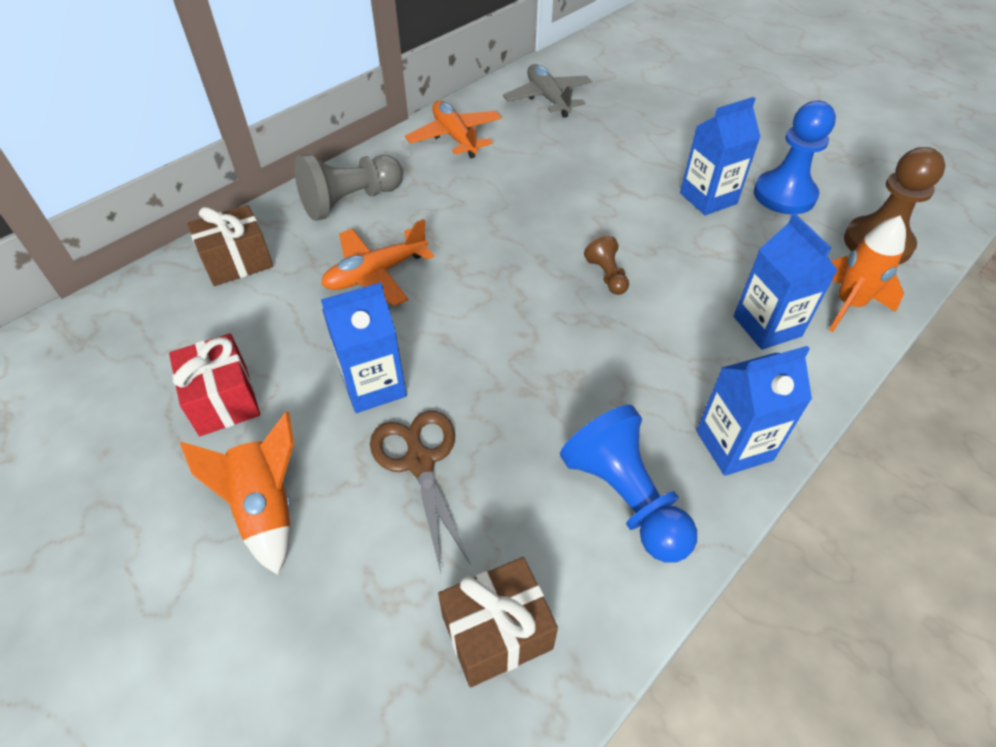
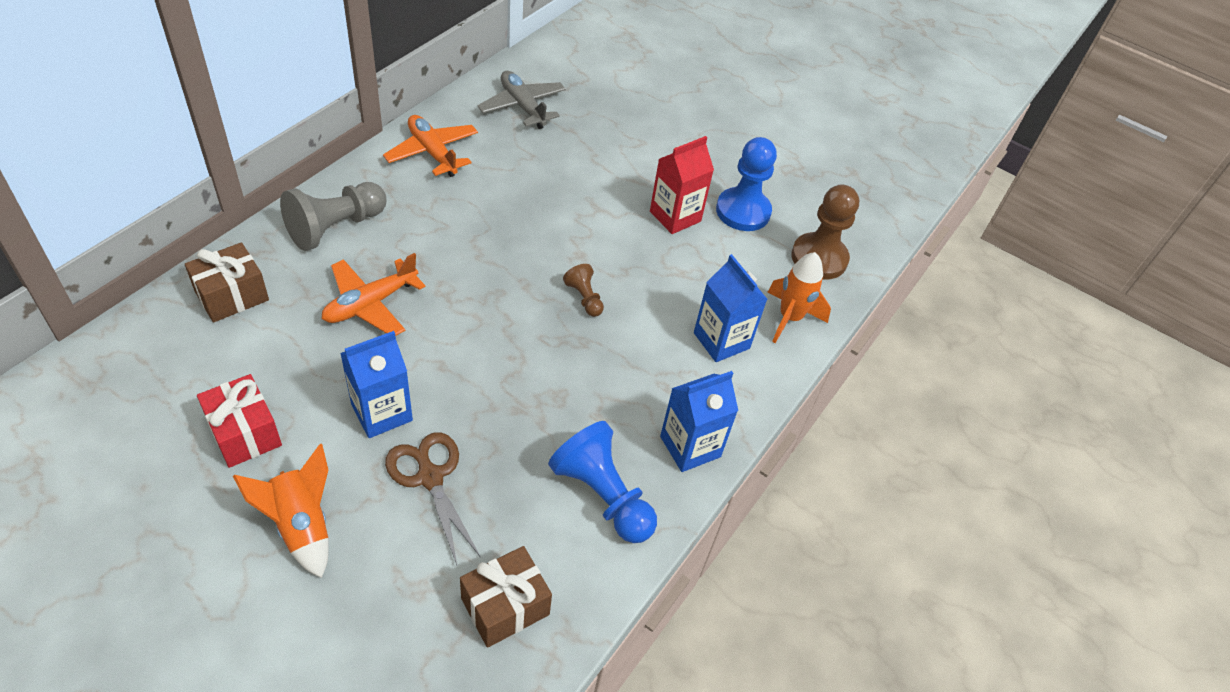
camera: 15 degrees left, 0 degrees up
blue carton [680,97,760,215] -> red carton [650,136,714,234]

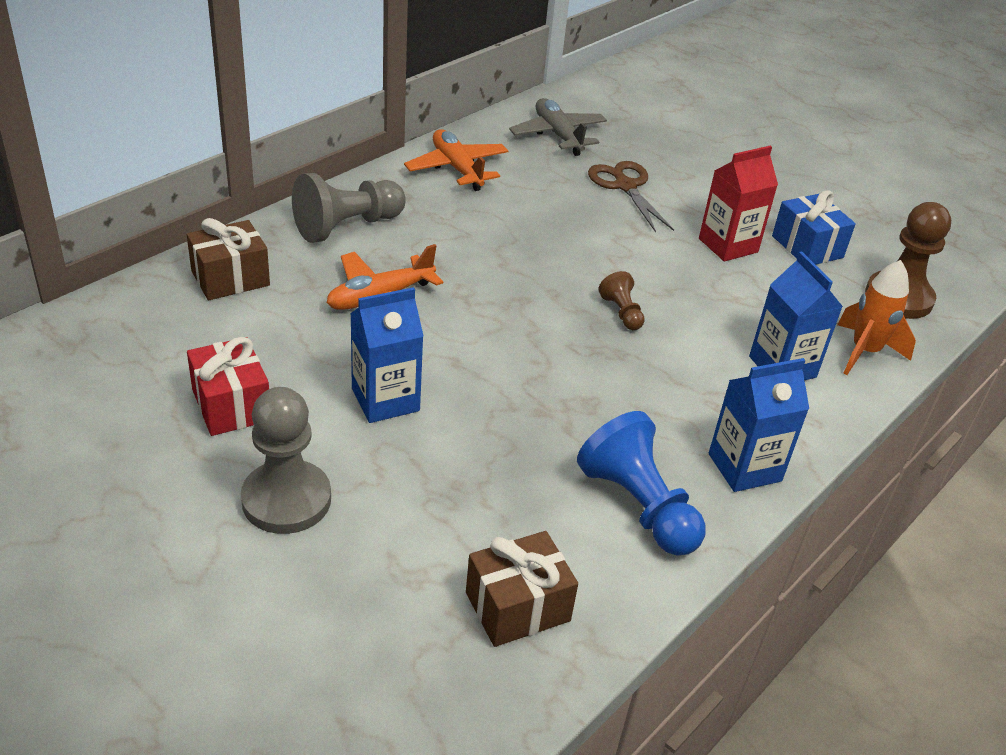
camera: 10 degrees right, 10 degrees down
orange rocket [233,444,329,578] -> grey pawn [241,387,331,534]
brown scissors [385,432,481,565] -> brown scissors moved to [588,161,674,232]
blue pawn [716,137,777,231] -> blue gift [772,190,856,265]

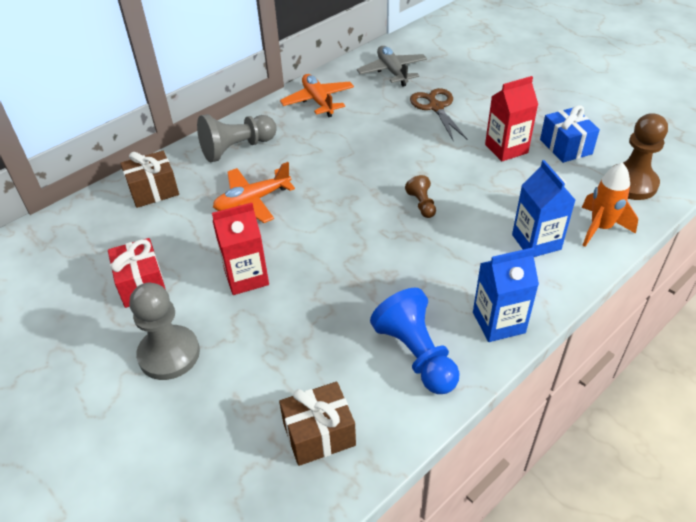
camera: 10 degrees right, 5 degrees up
blue carton [350,287,424,423] -> red carton [212,203,269,295]

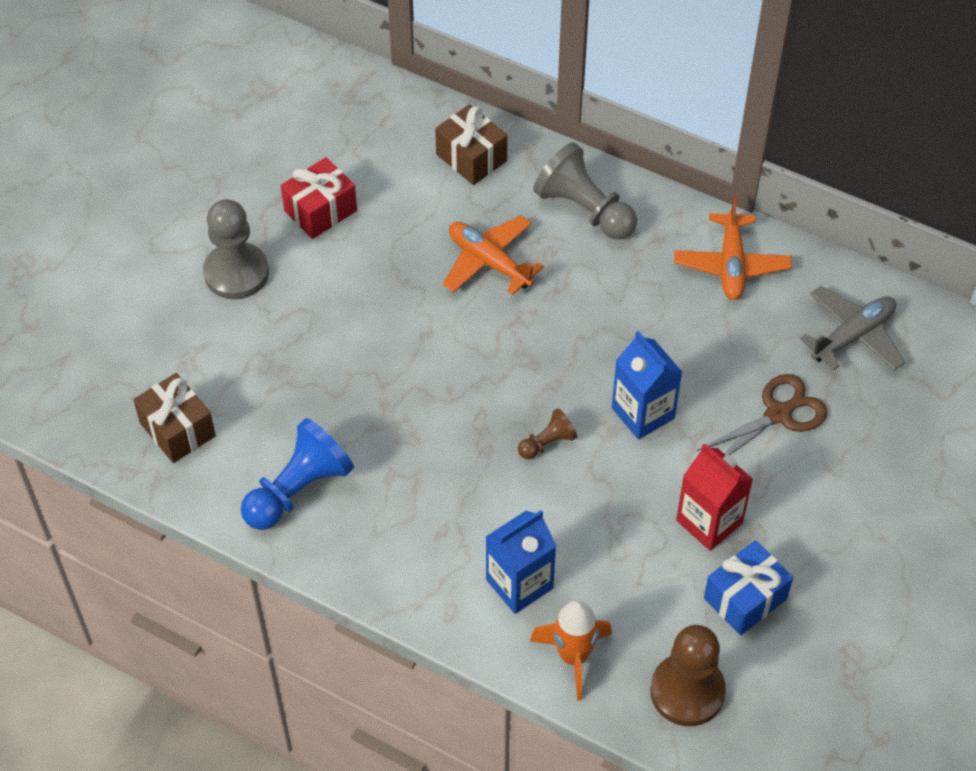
camera: 70 degrees right, 10 degrees up
red carton [212,203,269,295] -> none
orange plane [280,74,354,117] -> orange plane turned 135 degrees clockwise [674,195,792,300]
blue carton [473,247,539,342] -> blue carton moved to [612,331,682,439]

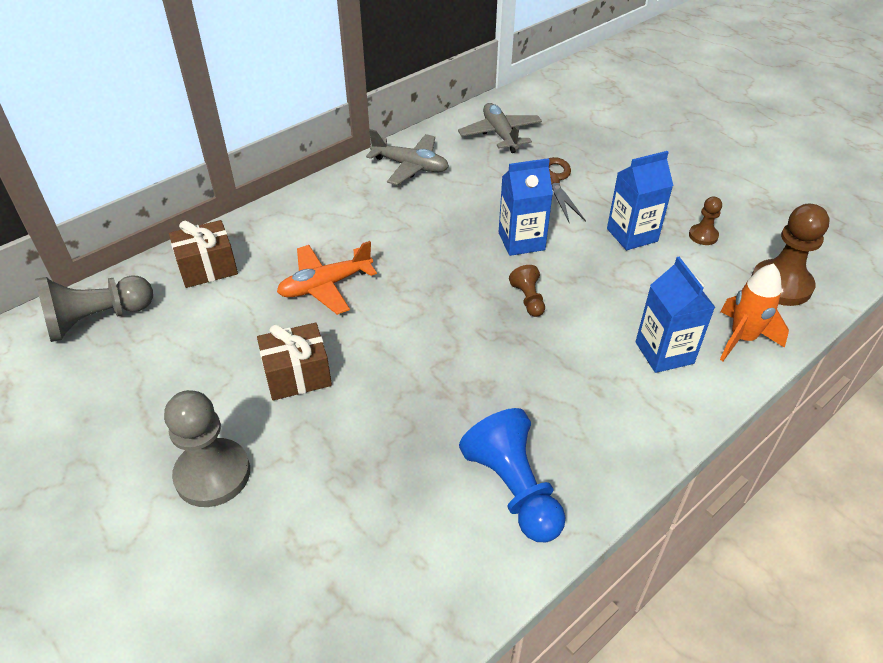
camera: 70 degrees left, 10 degrees down
brown gift [133,373,216,463] -> brown gift moved to [257,323,332,401]
red gift [281,157,357,239] -> none
grey pawn [533,142,637,239] -> grey pawn moved to [35,275,153,342]
orange plane [674,195,792,300] -> grey plane [366,129,449,185]
red carton [676,443,753,551] -> blue carton [607,151,673,250]
blue gift [704,540,793,635] -> brown pawn [689,197,722,245]

